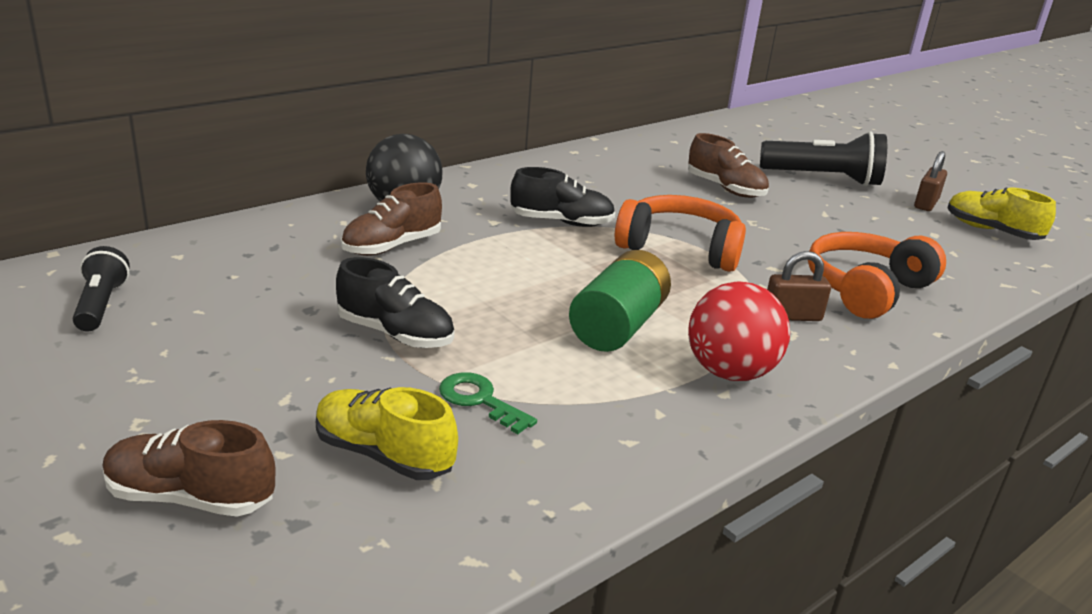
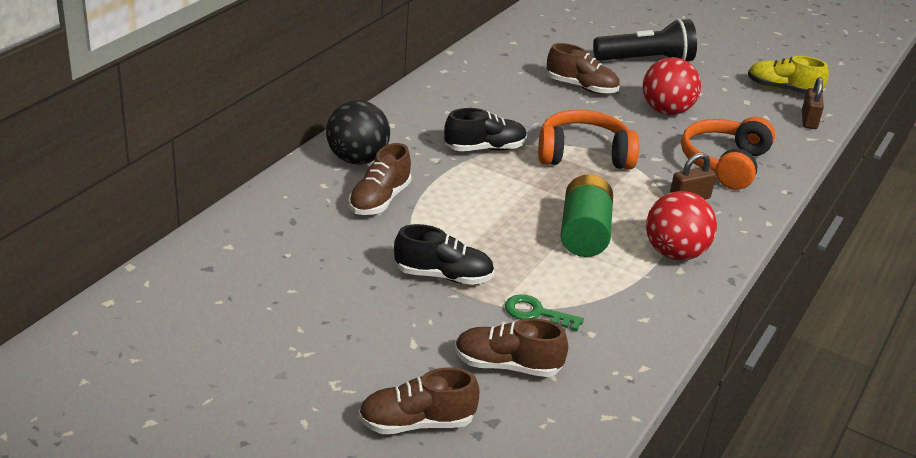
camera: 20 degrees left, 5 degrees up
black flashlight [73,246,130,331] -> none
yellow shoe [316,387,458,480] -> brown shoe [455,318,568,377]
brown padlock [914,151,947,211] -> brown padlock moved to [802,77,824,129]
none -> red ball [643,57,701,115]

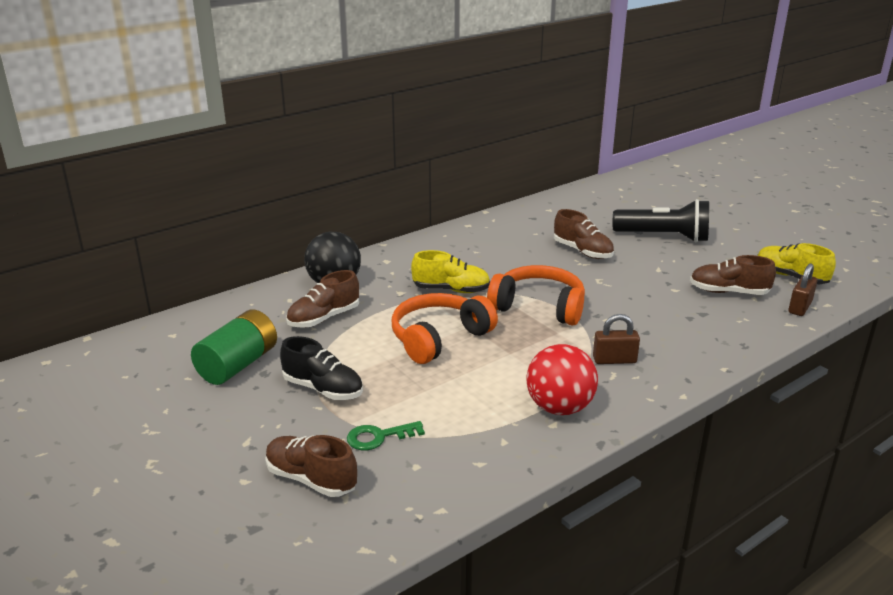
camera: 25 degrees right, 5 degrees down
brown shoe [358,367,480,434] -> brown shoe moved to [690,255,776,295]
black shoe [444,108,527,151] -> yellow shoe [411,250,490,293]
green key [505,294,584,331] -> green key turned 60 degrees counterclockwise [347,421,425,450]
green battery [560,174,613,257] -> green battery moved to [191,310,277,385]
red ball [643,57,701,115] -> none
orange headphones [681,117,775,190] -> orange headphones moved to [392,293,498,364]

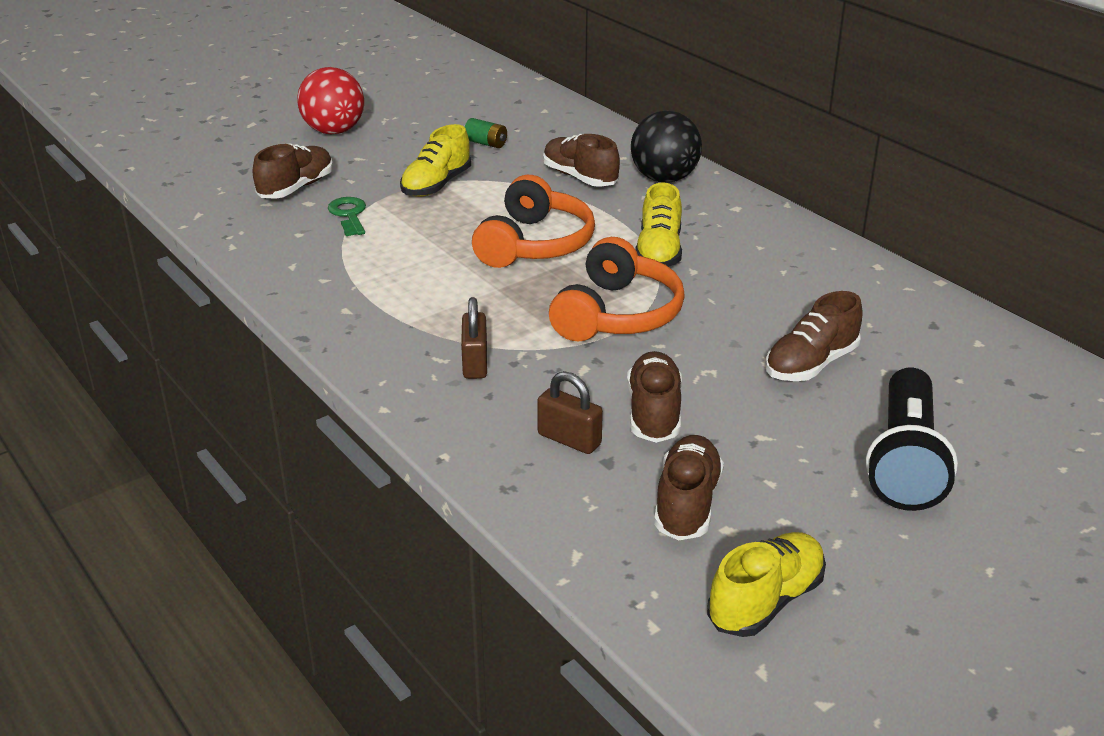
camera: 90 degrees right, 5 degrees up
green battery [191,310,277,385] -> green battery [465,118,507,148], size x0.49
black shoe [280,336,363,400] -> yellow shoe [400,124,471,197]
orange headphones [392,293,498,364] -> orange headphones turned 60 degrees clockwise [472,175,595,268]
red ball [526,344,598,415] -> red ball moved to [297,67,364,134]
brown padlock [788,263,817,316] -> brown padlock moved to [537,371,603,454]
none -> brown shoe [627,351,682,443]

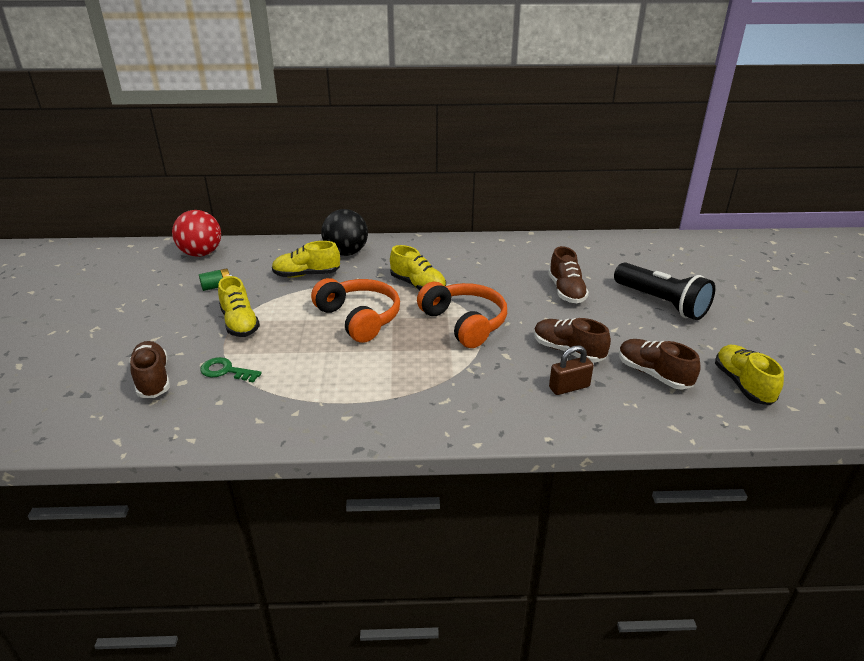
camera: 55 degrees left, 0 degrees up
red ball [297,67,364,134] -> red ball moved to [172,210,221,257]
brown padlock [461,297,487,379] -> none
brown shoe [543,134,620,187] -> yellow shoe [272,241,340,278]

